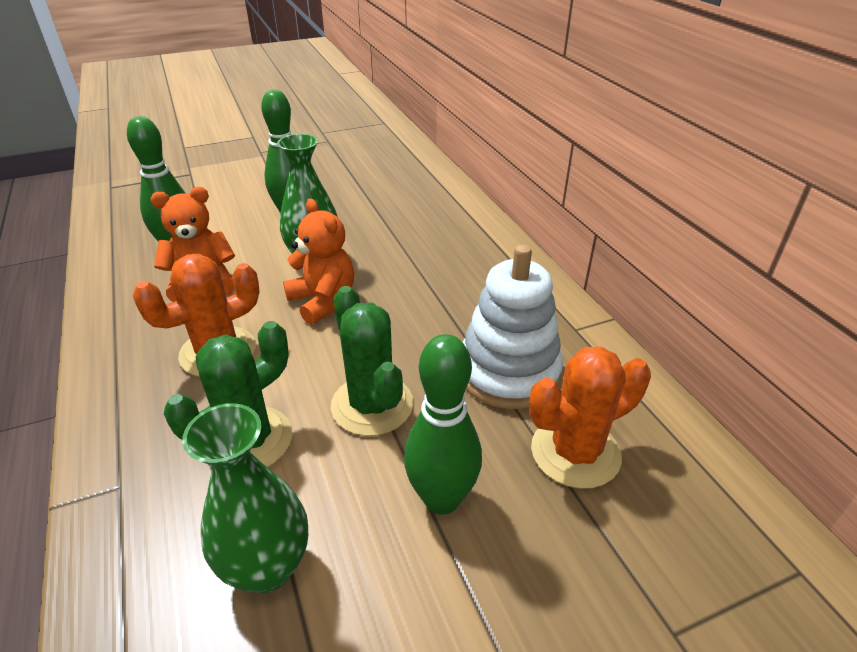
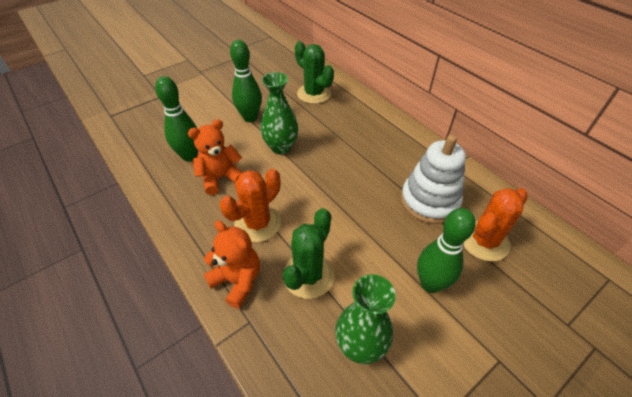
camera: 15 degrees left, 10 degrees up
orange teddy bear [283,199,354,325] -> orange teddy bear moved to [203,220,260,309]
green cactus [331,286,413,436] -> green cactus moved to [295,41,334,104]

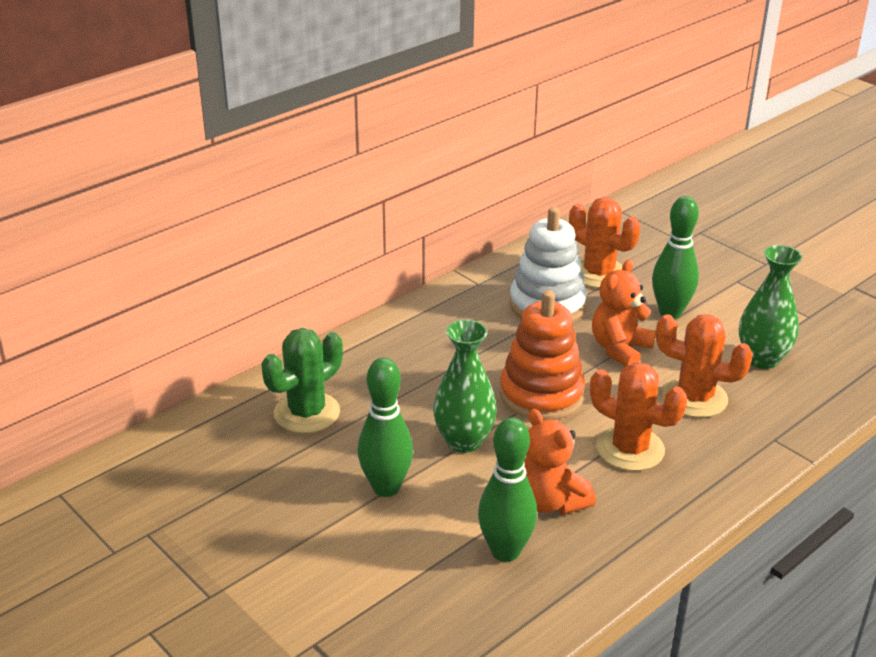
camera: 95 degrees left, 15 degrees down
orange teddy bear [203,220,260,309] -> orange teddy bear moved to [592,259,656,366]
green cactus [283,208,335,299] -> orange cactus [656,314,753,418]
none -> orange stacking toy [499,290,585,420]

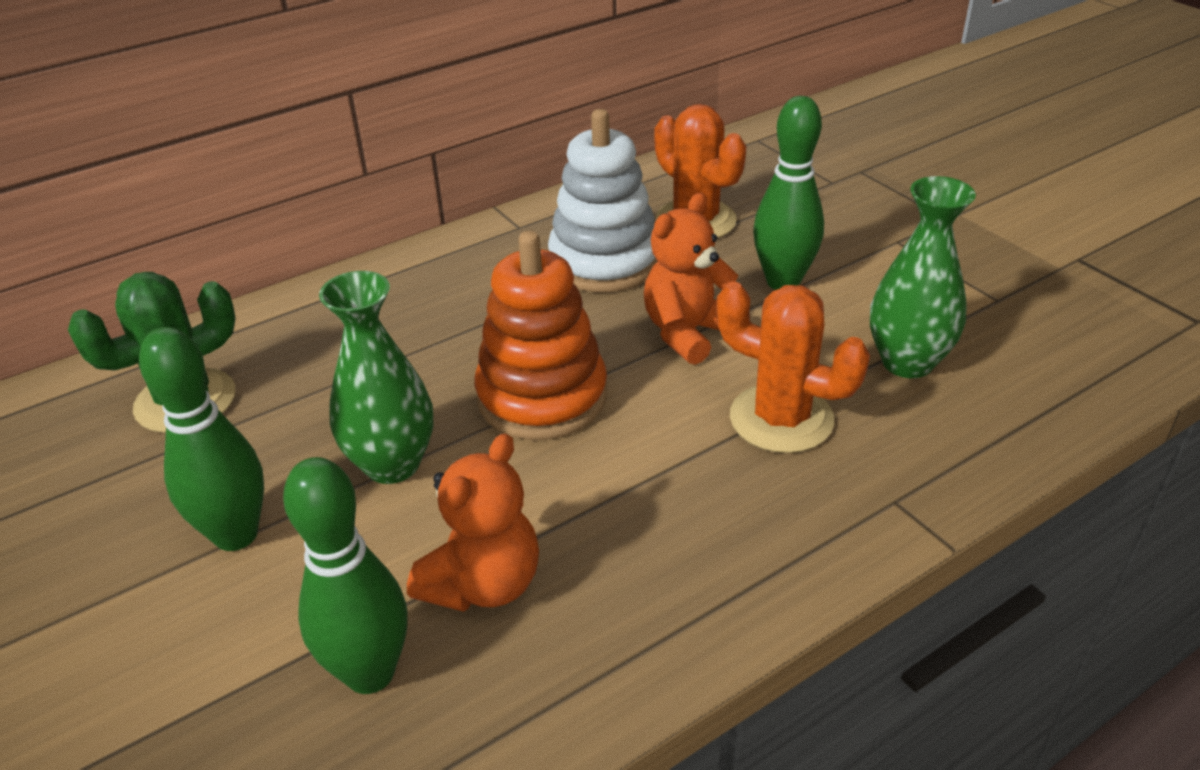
camera: 10 degrees right, 5 degrees up
orange teddy bear [524,409,596,515] -> orange teddy bear turned 120 degrees counterclockwise [407,433,539,612]
orange cactus [590,362,687,471] -> none

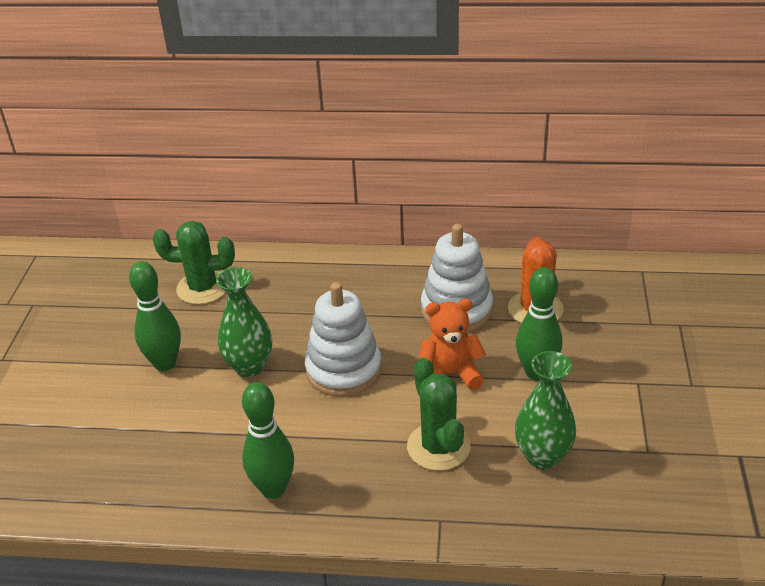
camera: 40 degrees right, 0 degrees up
green bowling pin [283,457,408,694] -> green bowling pin moved to [242,382,294,499]
orange teddy bear [407,433,539,612] -> none
orange stacking toy [475,231,607,440] -> white stacking toy [305,282,382,397]
orange cactus [716,282,870,453] -> green cactus [407,358,471,471]

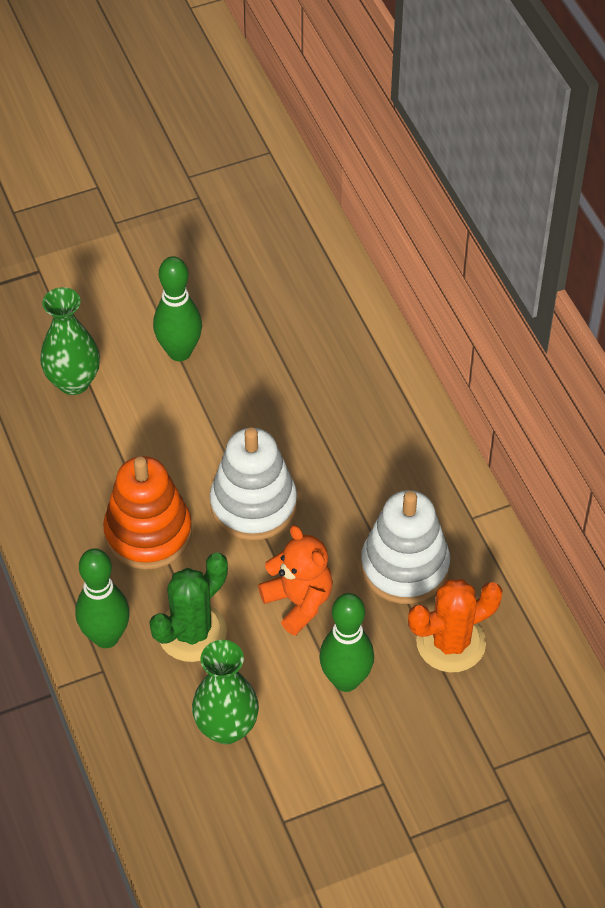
camera: 60 degrees right, 15 degrees up
green cactus [152,221,235,305] -> none
green vase [216,267,272,377] -> green vase moved to [40,287,100,395]
green bowling pin [242,382,294,499] -> green bowling pin moved to [76,548,130,648]
none -> orange stacking toy [103,456,192,570]

